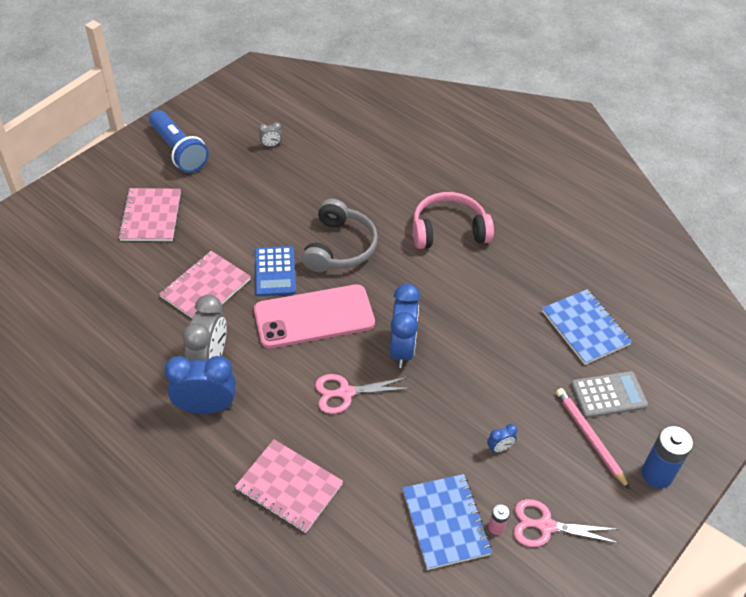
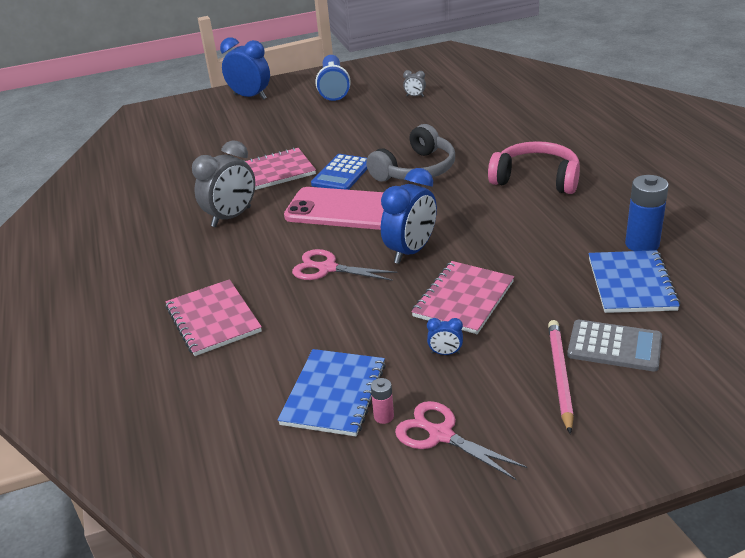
camera: 35 degrees right, 15 degrees down
pink notebook [118,188,181,241] -> pink notebook moved to [411,261,514,334]
blue clock [164,356,236,414] -> blue clock moved to [220,37,270,100]
blue battery [641,426,693,488] -> blue battery moved to [625,175,669,251]

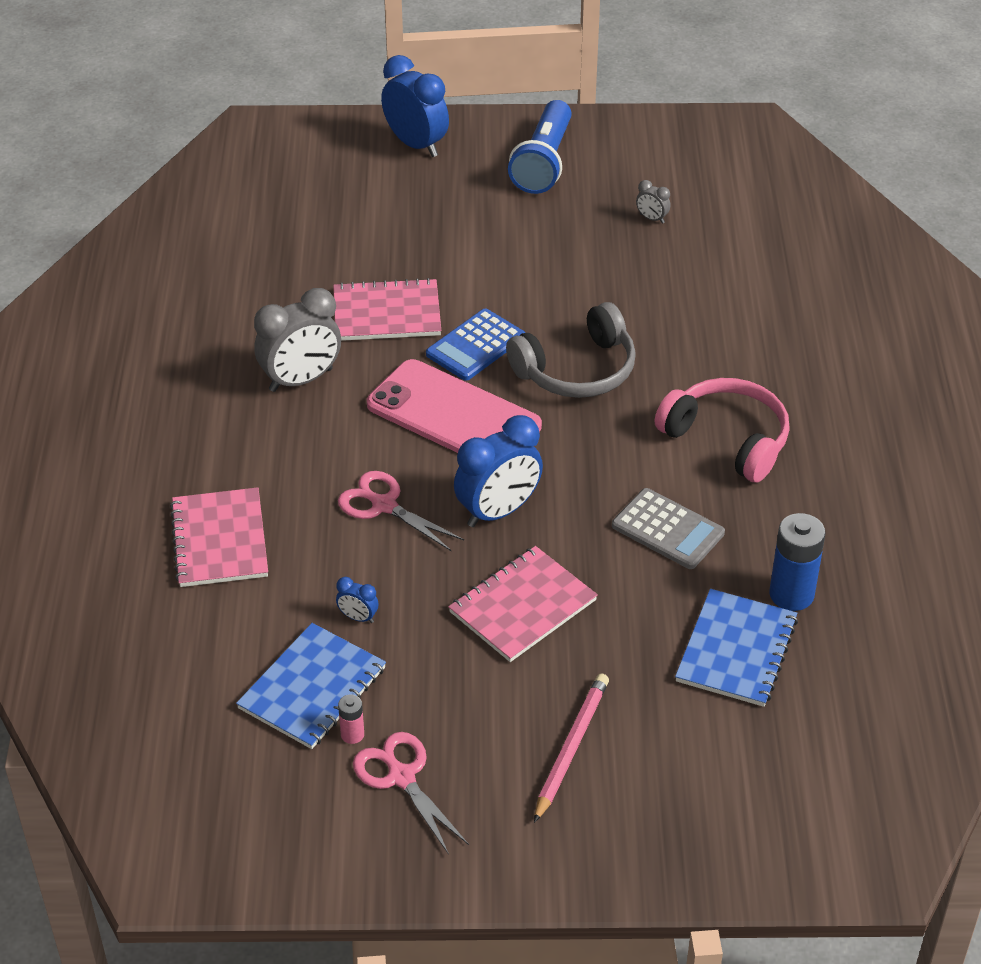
camera: 15 degrees right, 10 degrees up
blue clock [427,318,463,355] -> blue clock moved to [336,577,379,623]
grey calculator [567,320,662,372] -> grey calculator moved to [612,488,725,569]

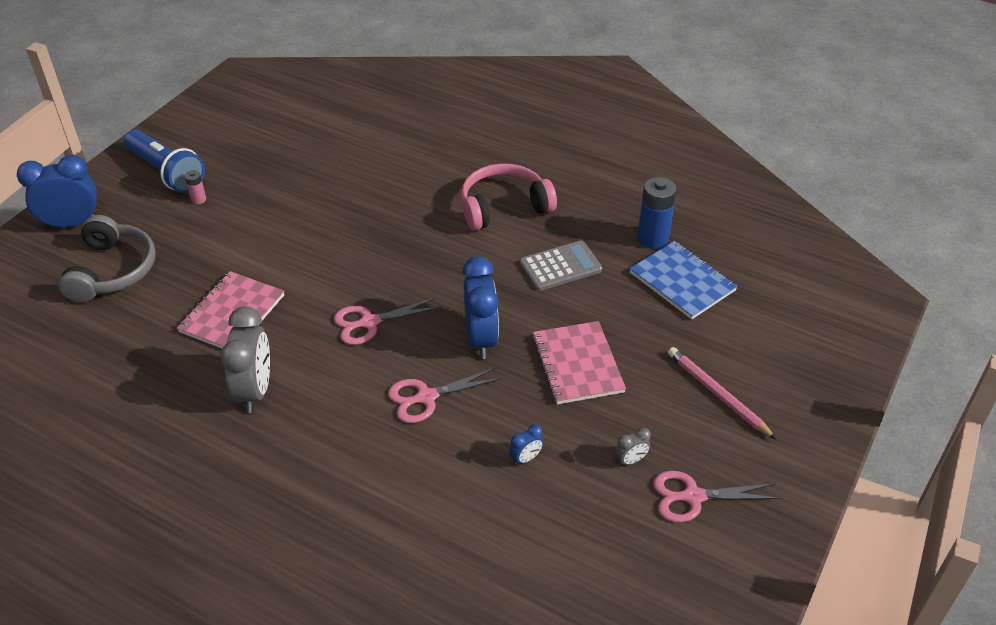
camera: 60 degrees left, 0 degrees up
pink notebook [170,487,268,587] -> none
blue notebook [236,623,386,749] -> none
pink battery [338,694,364,744] -> pink battery moved to [185,170,206,204]
pink phone [367,359,542,453] -> pink scissors [334,297,442,345]
blue calculator [426,309,525,381] -> none
grey headphones [506,302,636,398] -> grey headphones moved to [58,215,156,303]
grey clock [636,180,671,224] -> grey clock moved to [615,427,651,466]

